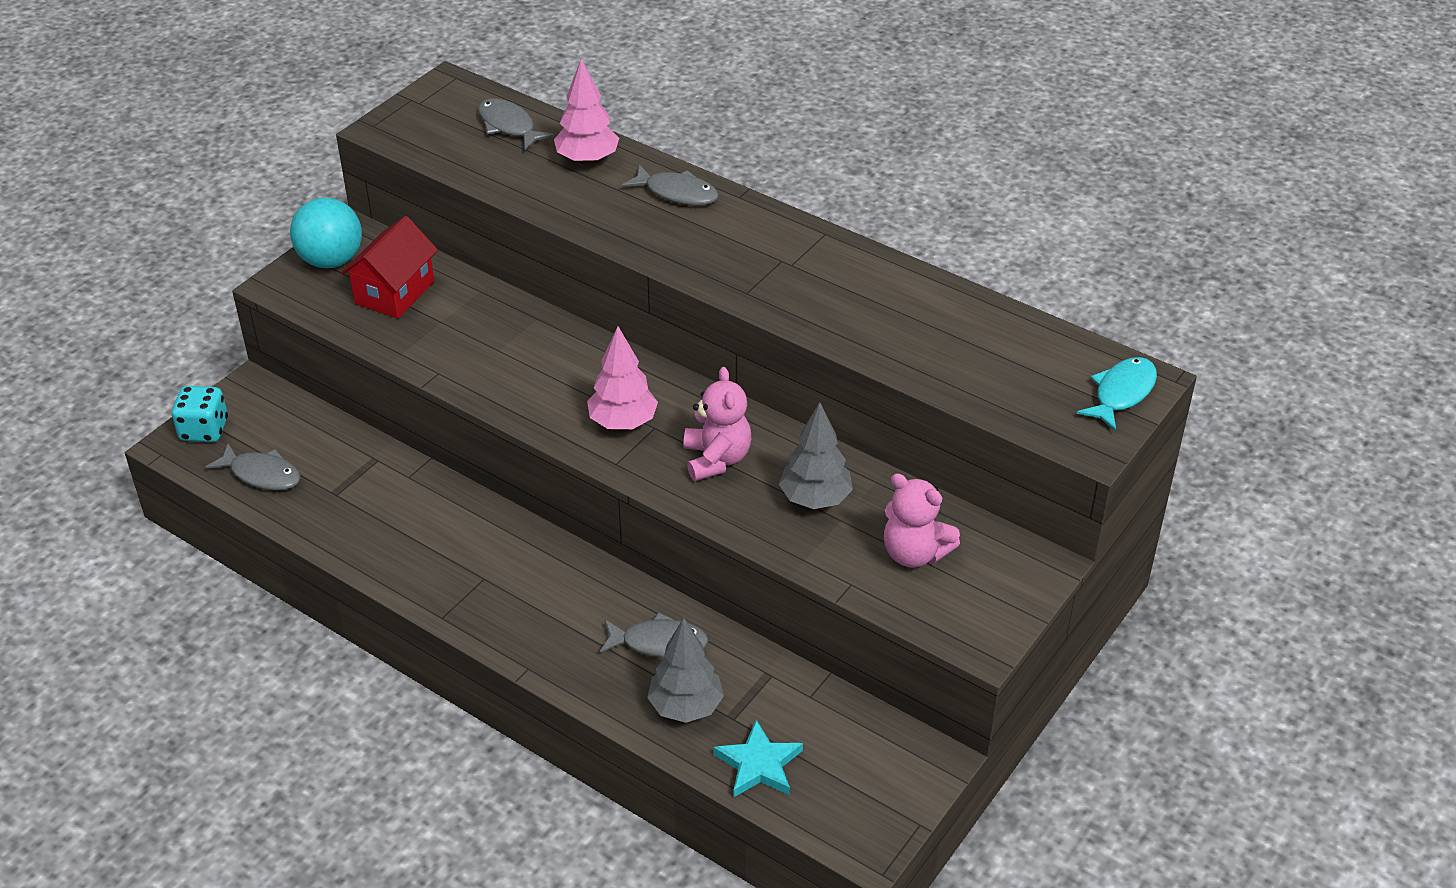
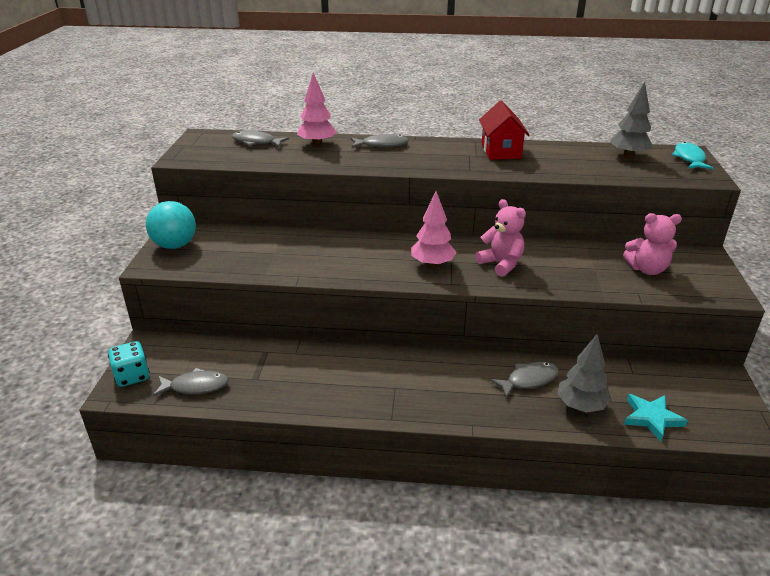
camera: 30 degrees left, 10 degrees down
red house [341,216,438,319] -> red house moved to [479,100,529,160]
grey tree [779,402,853,509] -> grey tree moved to [610,82,653,158]

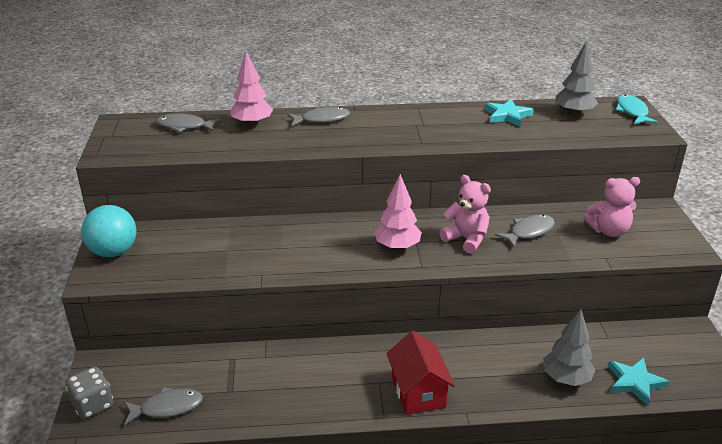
camera: 10 degrees left, 0 degrees up
turquoise dice [108,341,150,387] -> grey dice [65,367,113,419]
red house [479,100,529,160] -> red house moved to [386,331,455,415]
grey fish [490,362,559,398] -> grey fish moved to [495,215,555,247]
none -> turquoise star [485,99,534,127]

